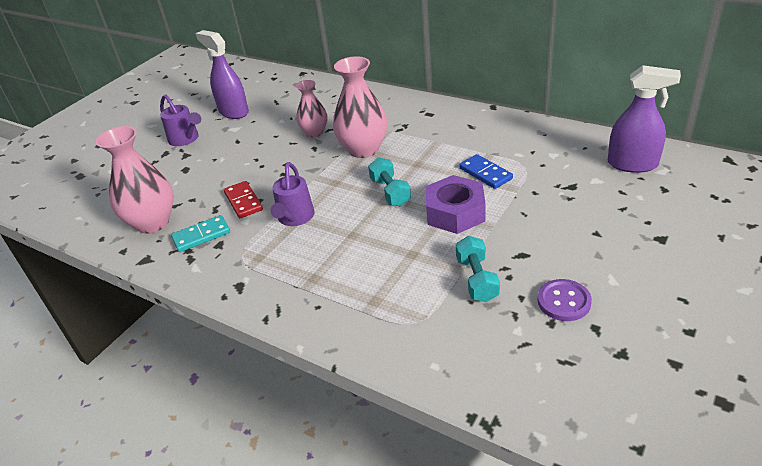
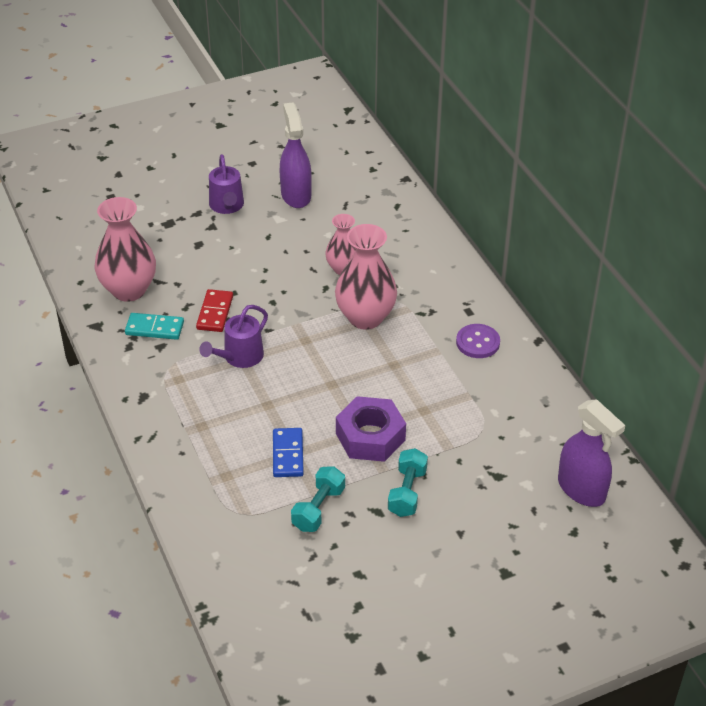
camera: 30 degrees right, 5 degrees up
turquoise dumbbell [368,157,411,206] -> turquoise dumbbell moved to [388,448,428,517]
blue domino [459,154,513,189] -> blue domino moved to [273,428,304,477]
purple button [537,279,592,321] -> purple button moved to [456,324,500,358]

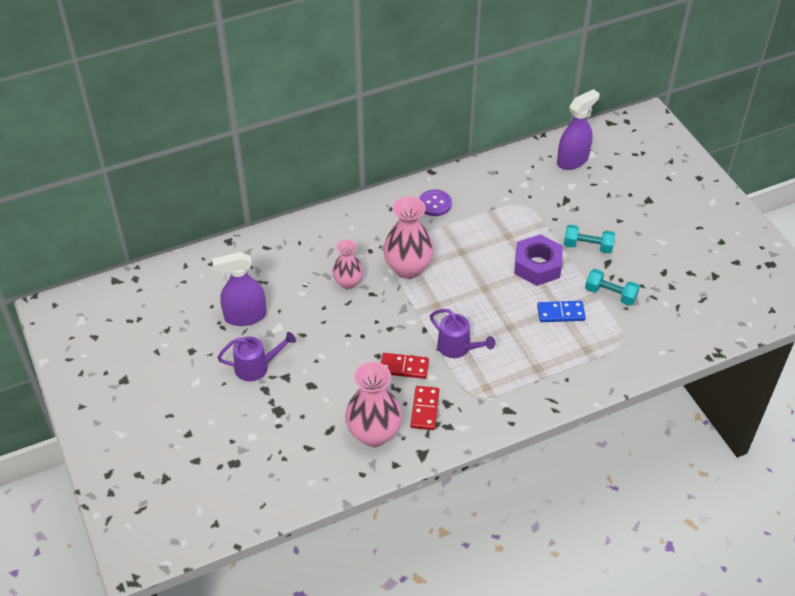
camera: 90 degrees left, 5 degrees up
turquoise domino [125,313,184,340] -> red domino [410,386,440,430]

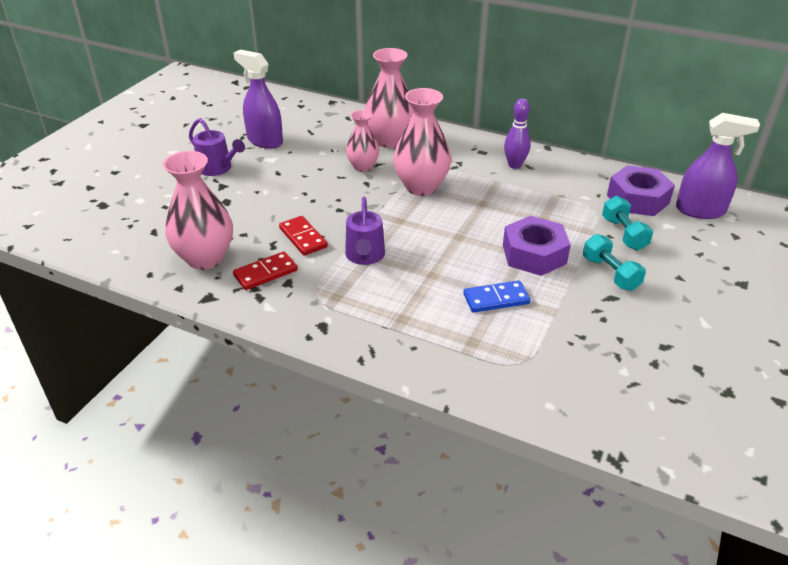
camera: 50 degrees right, 10 degrees down
purple button [419,190,452,216] -> purple bowling pin [504,98,531,169]
blue domino [537,301,586,322] -> blue domino turned 60 degrees counterclockwise [464,281,530,313]
turquoise dumbbell [585,269,640,306] -> turquoise dumbbell moved to [602,196,653,250]
none -> pink vase [365,48,413,148]
none -> purple nut [607,165,675,216]

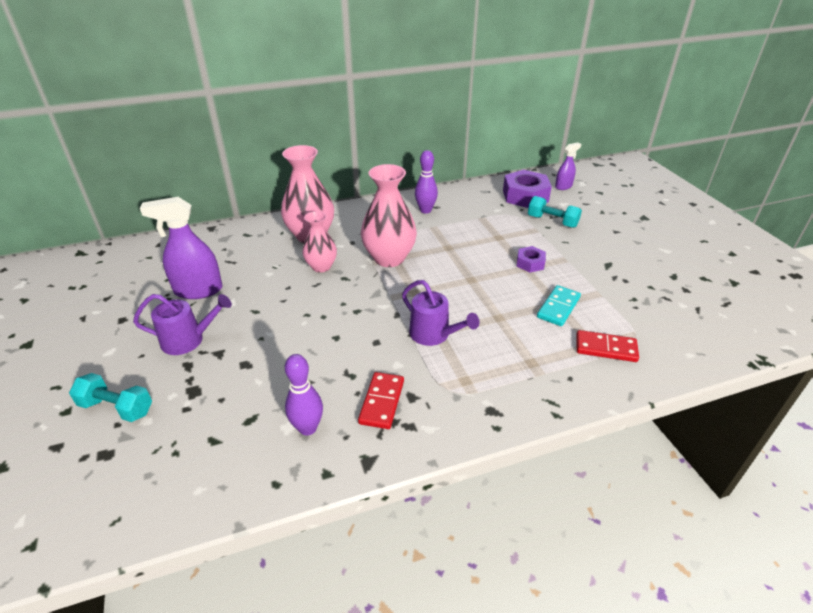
camera: 45 degrees left, 0 degrees up
pink vase [163,151,233,270] -> purple bowling pin [285,354,323,436]
red domino [279,216,328,256] -> red domino moved to [576,330,639,362]
blue domino [464,281,530,313] -> turquoise domino [537,285,581,326]
purple nut [503,216,571,276] -> purple nut [516,246,546,273], size x0.54
turquoise dumbbell [583,234,646,291] -> turquoise dumbbell moved to [69,373,152,422]
purple spray bottle [676,113,760,219] -> purple spray bottle [555,143,581,190], size x0.56

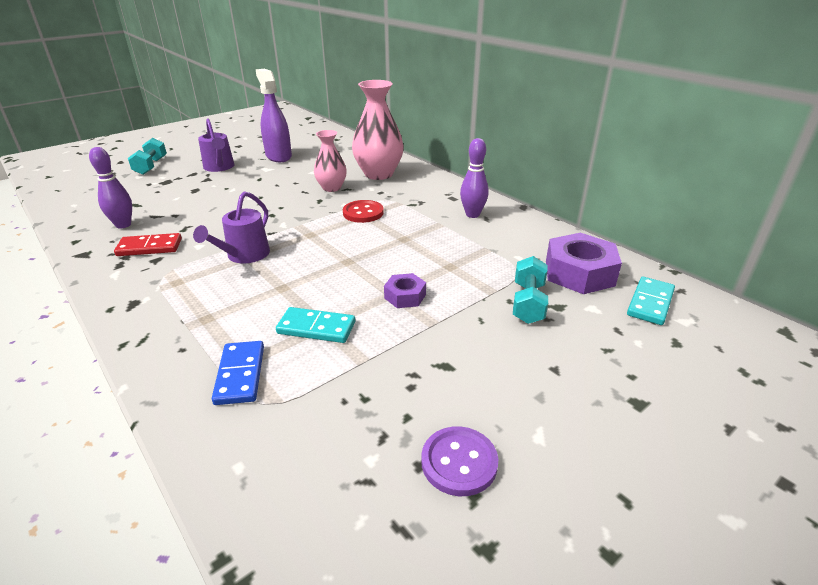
camera: 70 degrees right, 5 degrees down
pink vase [361,164,417,267] -> red button [343,200,384,223]
purple spray bottle [555,143,581,190] -> turquoise domino [627,277,675,325]
red domino [576,330,639,362] -> blue domino [212,341,264,405]
none -> purple button [421,426,498,496]

